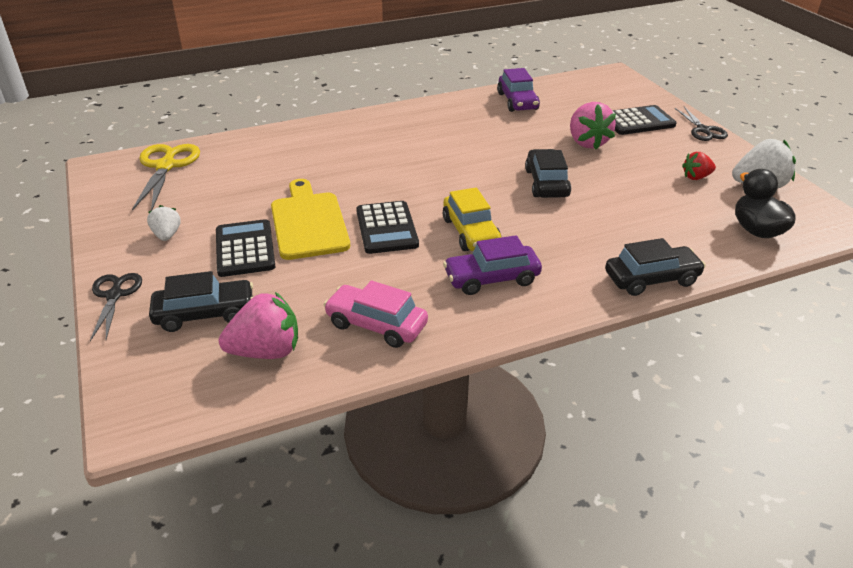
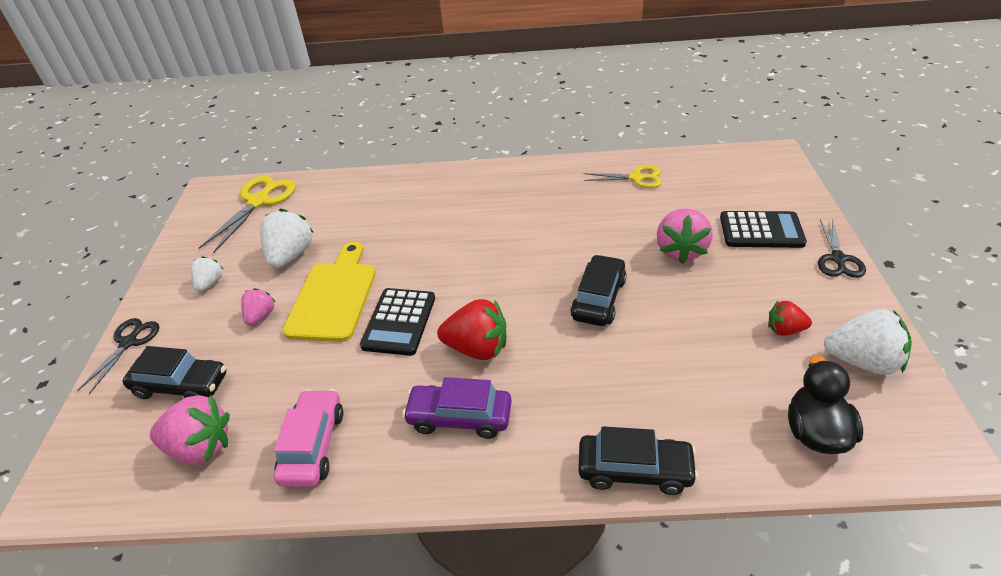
camera: 25 degrees right, 5 degrees up
black calculator [216,219,276,277] -> pink strawberry [241,288,275,326]
pink car [324,280,428,348] -> pink car turned 45 degrees clockwise [274,389,343,487]
yellow car [443,188,502,251] -> red strawberry [437,299,506,360]
purple car [497,68,540,112] -> yellow scissors [584,165,662,188]
none -> white strawberry [260,209,314,268]

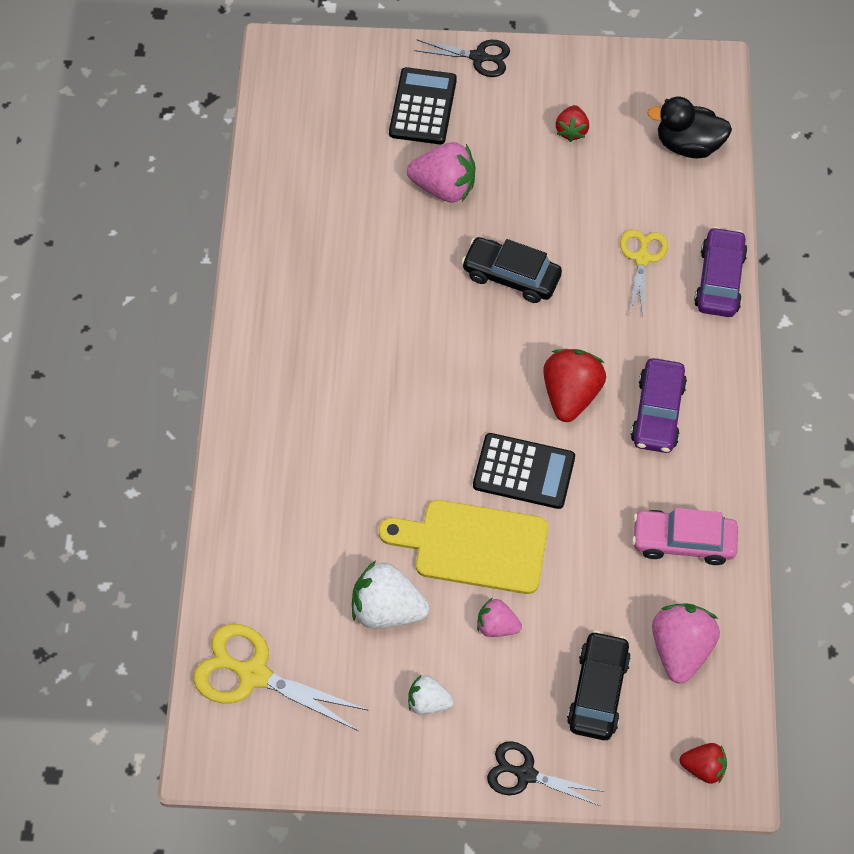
camera: 90 degrees left, 20 degrees up
black car [578,426,699,495] -> purple car [694,227,748,317]
yellow scissors [584,165,662,188] -> yellow scissors moved to [620,229,668,317]
white strawberry [824,309,912,375] -> none
none -> red strawberry [680,743,727,784]

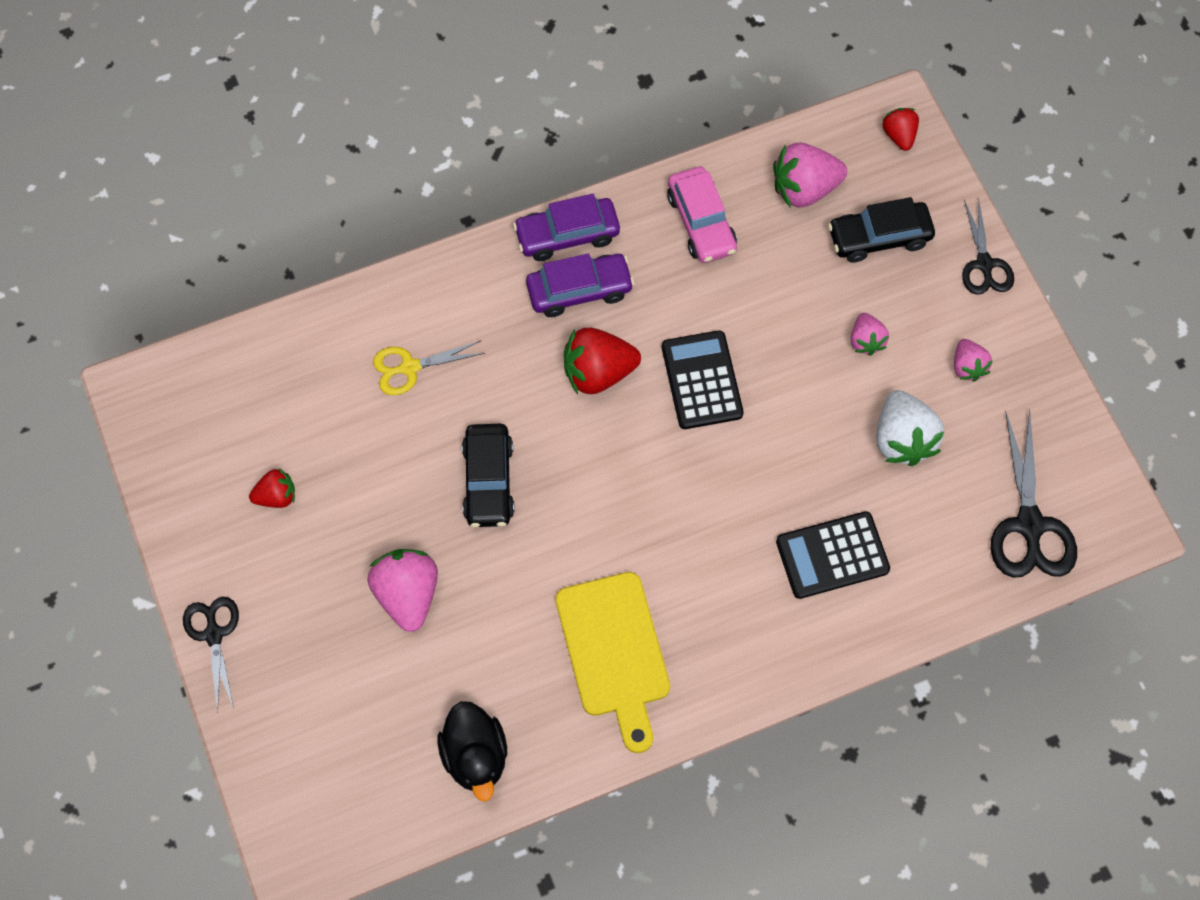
camera: 115 degrees left, 5 degrees up
yellow scissors [193,624,369,731] -> black scissors [991,410,1077,578]
yellow cutting board [379,500,548,594] -> yellow cutting board moved to [556,572,670,753]
black calculator [389,67,457,144] -> black calculator moved to [776,511,890,599]
white strawberry [408,675,454,715] -> pink strawberry [954,339,993,381]
black duck [647,97,732,158] -> black duck moved to [437,701,507,801]
purple car [694,227,748,317] -> purple car moved to [513,194,620,261]

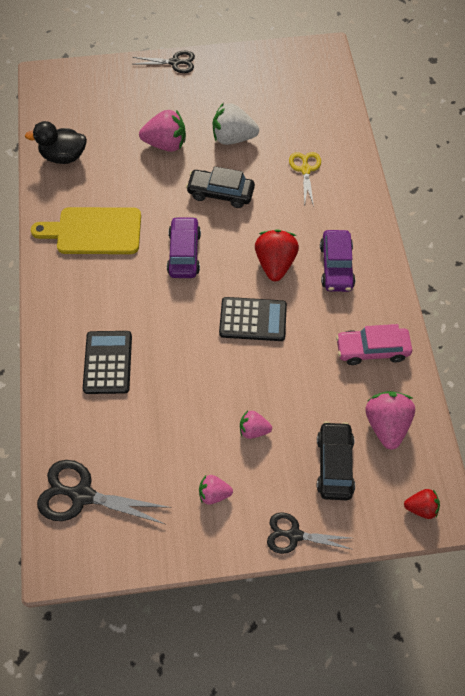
camera: 105 degrees right, 5 degrees down
red strawberry [249,468,295,508] -> none
purple car [513,194,620,261] -> purple car moved to [167,216,201,278]
white strawberry [876,390,944,466] -> white strawberry moved to [213,103,259,145]

